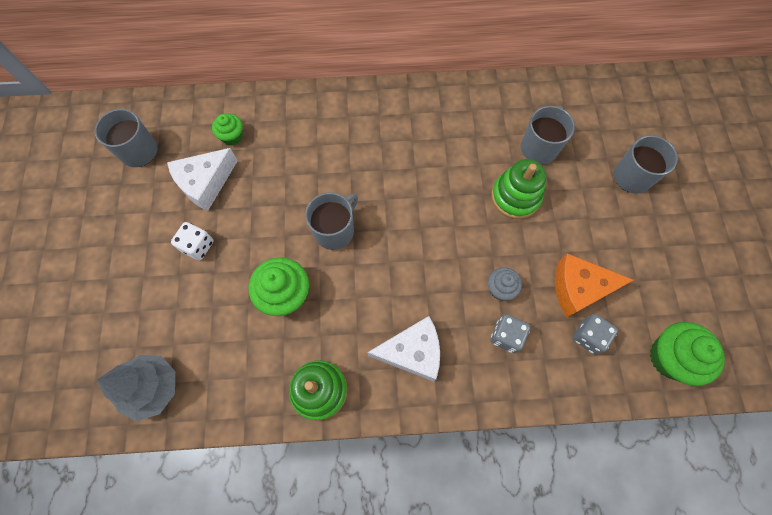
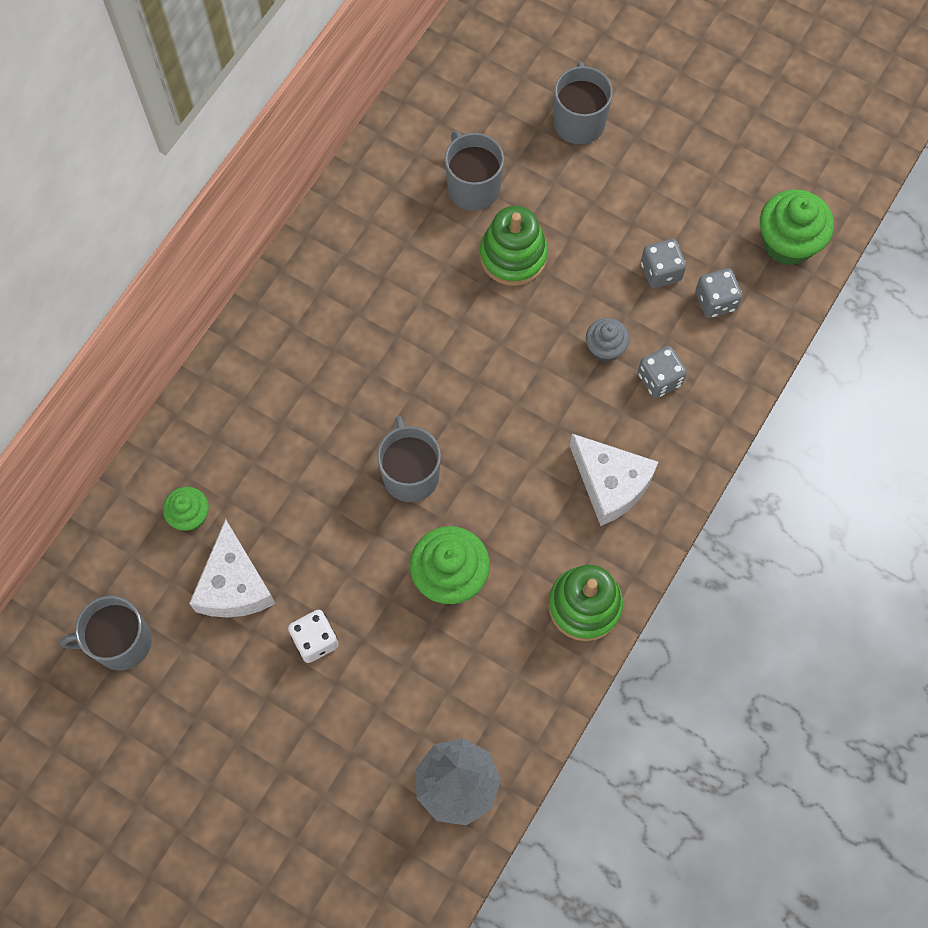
camera: 55 degrees left, 0 degrees up
white cheese [367,316,440,382] -> white cheese turned 105 degrees clockwise [570,434,658,526]
orange cheese [555,253,633,317] -> grey dice [641,239,686,288]

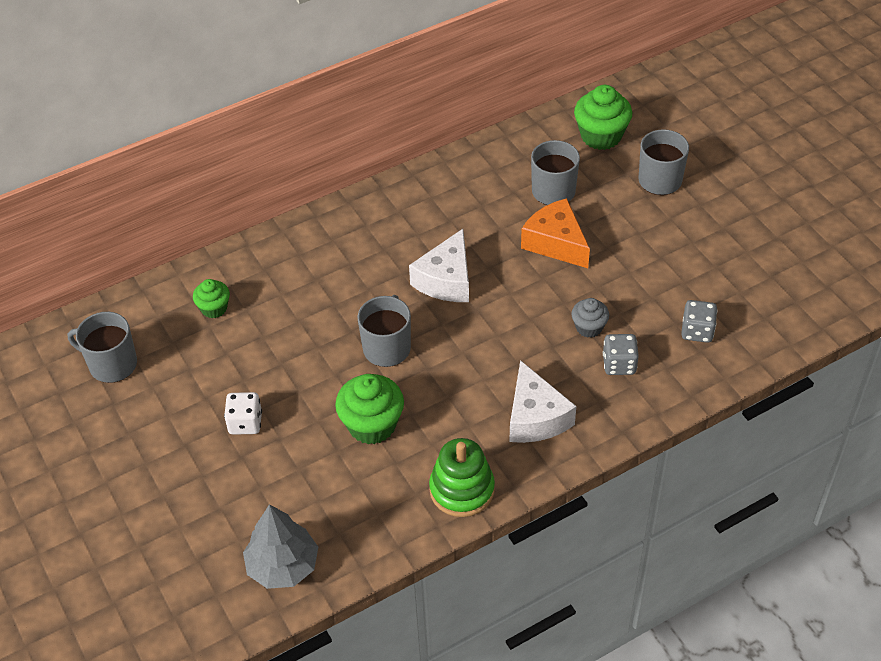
camera: 30 degrees right, 20 degrees down
white cheese [189,519,276,618] -> white cheese moved to [409,229,469,302]
green stacking toy [480,206,548,286] -> orange cheese [521,198,590,268]
grey dice [641,239,686,288] -> none
green cupcake [760,189,834,265] -> green cupcake moved to [574,85,632,150]

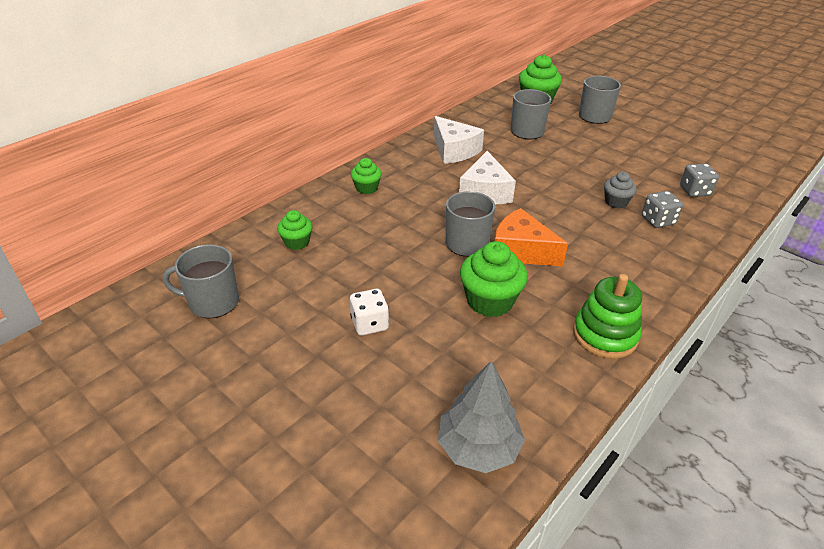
camera: 20 degrees left, 10 degrees down
white cheese [509,360,576,443] -> white cheese moved to [434,116,484,164]
orange cheese [521,198,590,268] -> orange cheese moved to [495,208,568,266]
none -> green cupcake [351,158,382,194]

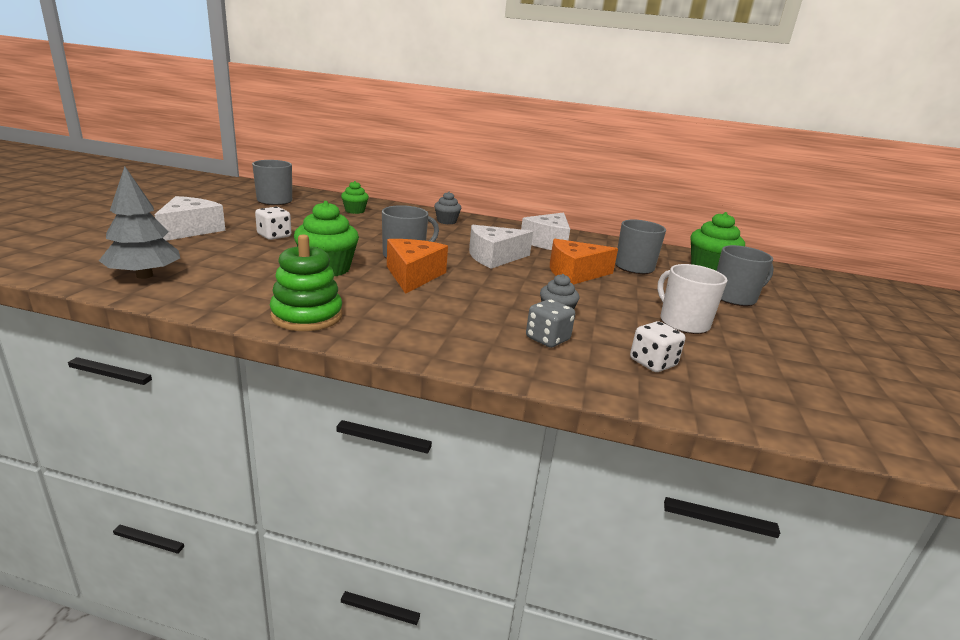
camera: 60 degrees right, 15 degrees down
green cupcake [351,158,382,194] -> grey cupcake [434,192,461,224]
grey dice [680,164,719,197] -> white dice [630,321,685,372]
none -> white cheese [155,196,225,241]
none -> orange cheese [550,239,618,284]
none -> white mug [657,264,728,334]

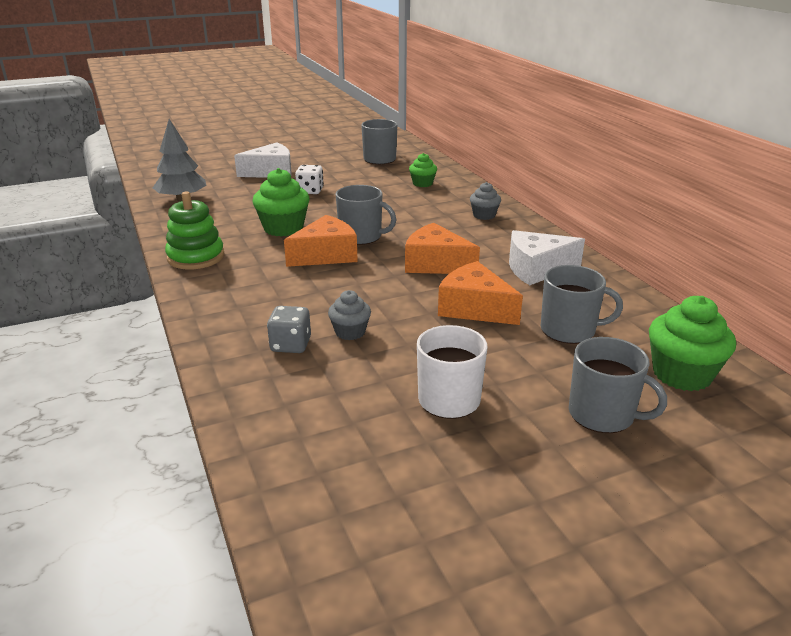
camera: 55 degrees right, 5 degrees up
white cheese [469,225,533,269] -> orange cheese [405,223,480,274]
white dice [630,321,685,372] -> none

